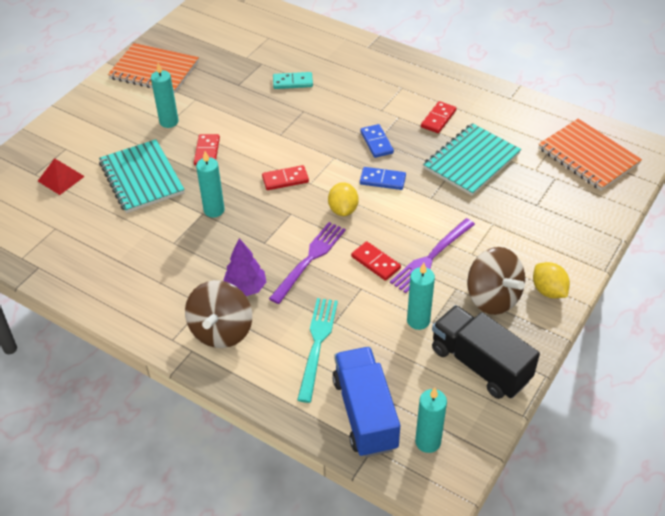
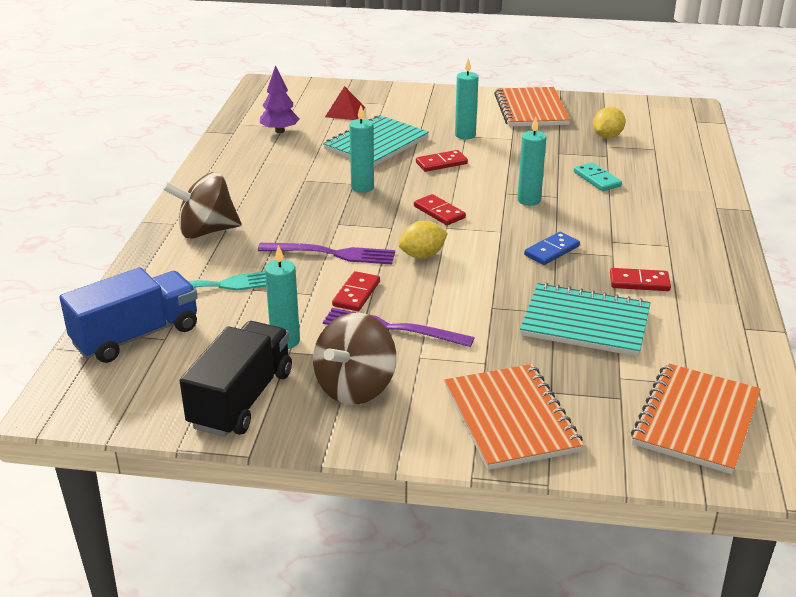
camera: 65 degrees right, 15 degrees down
purple tree [223,238,266,296] -> purple tree moved to [260,65,300,133]
blue domino [360,167,406,190] -> none
turquoise candle [415,388,447,453] -> turquoise candle moved to [517,117,546,206]
yellow lemon [533,262,570,298] -> yellow lemon moved to [593,107,625,138]
none -> orange notebook [444,364,584,470]

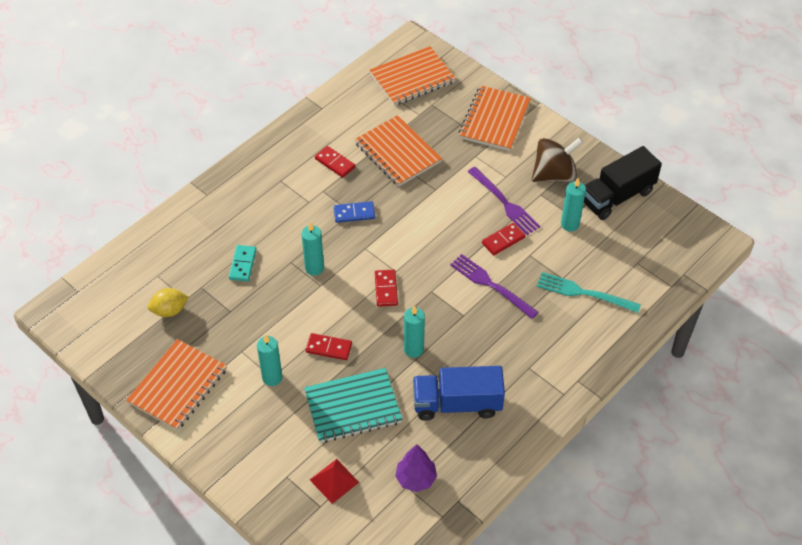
camera: 145 degrees left, 20 degrees up
blue truck [59,267,197,363] -> blue truck moved to [413,366,505,421]
brown spinning top [163,172,241,239] -> none
yellow lemon [399,221,448,259] -> none
turquoise notebook [520,282,651,356] -> orange notebook [354,115,442,186]

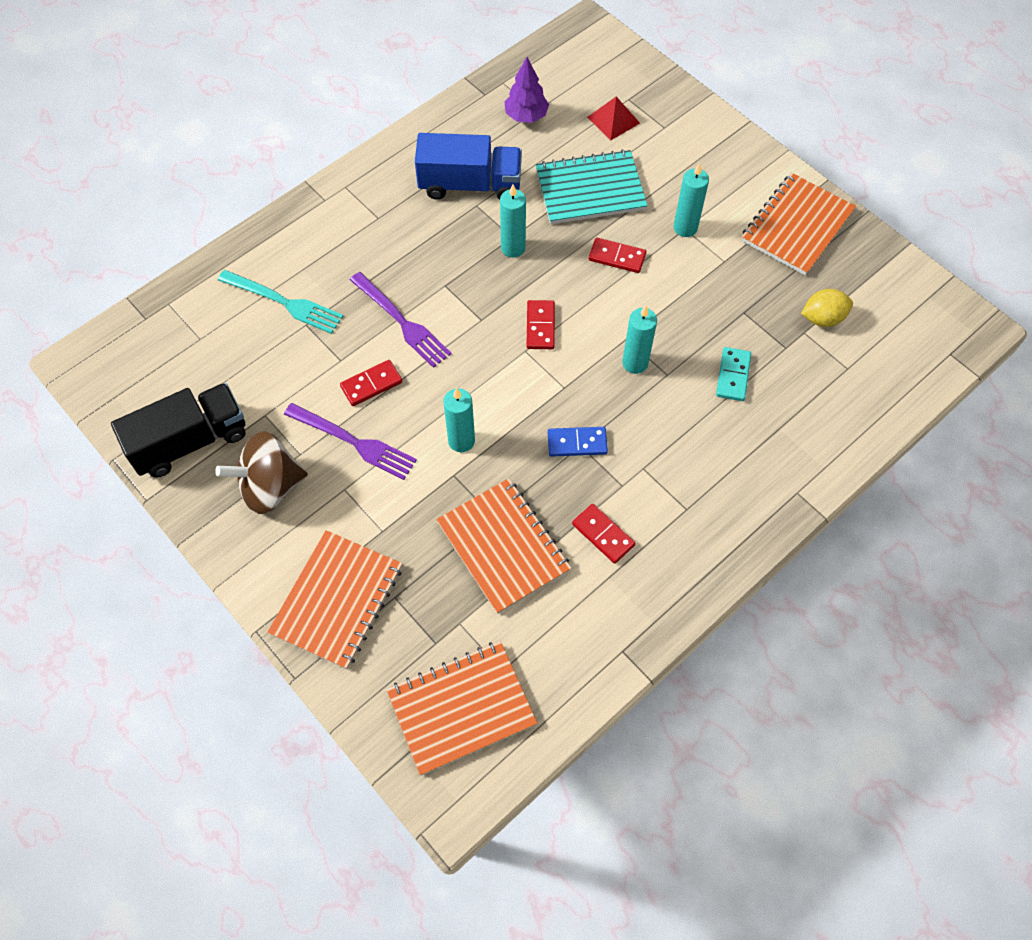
camera: 175 degrees left, 10 degrees up
purple fork [468,167,540,235] -> purple fork turned 150 degrees clockwise [284,403,417,480]
turquoise candle [561,178,586,232] -> turquoise candle moved to [443,388,475,452]

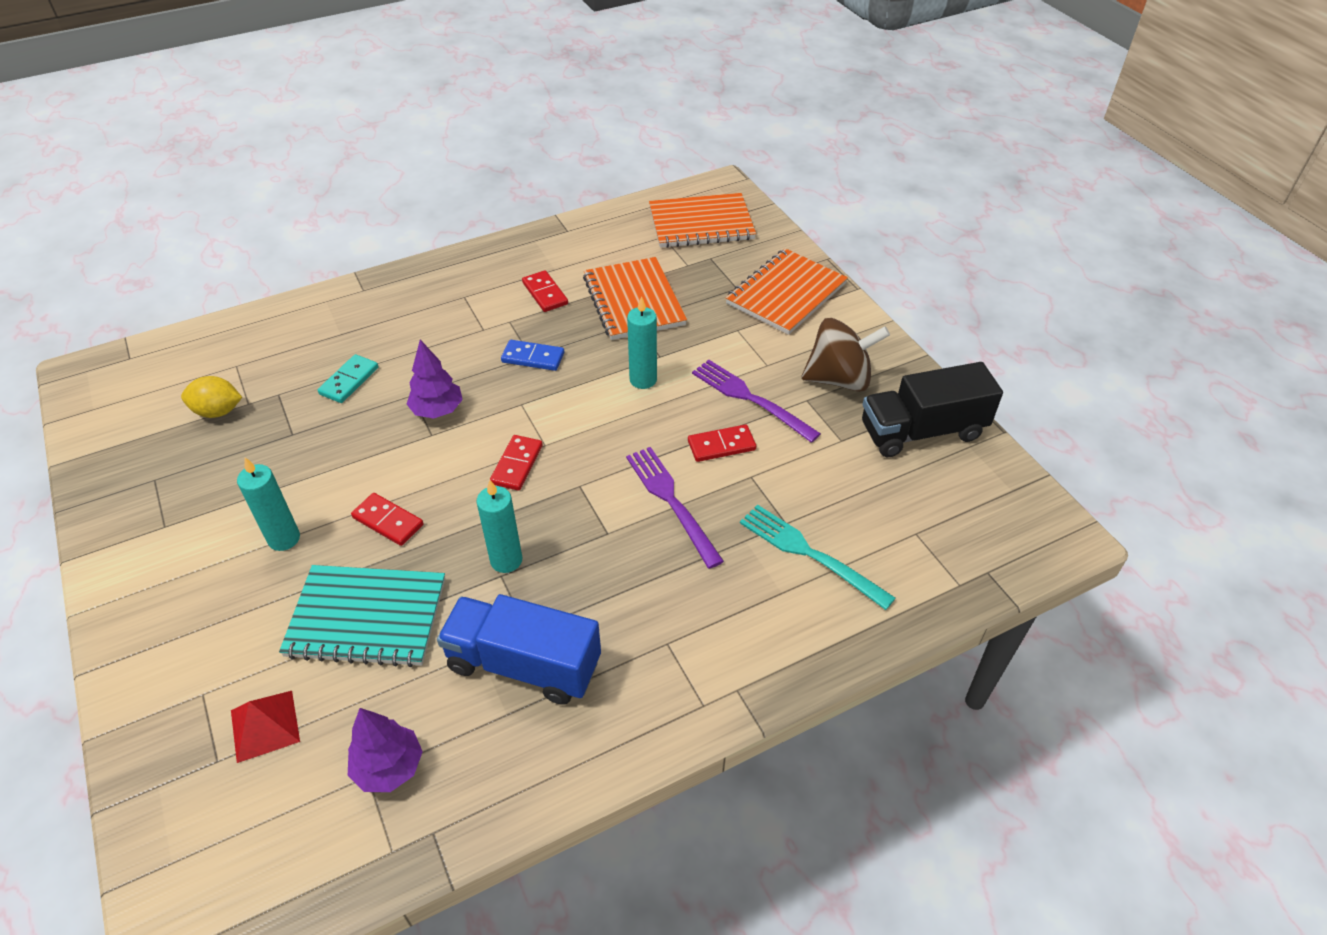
camera: 165 degrees left, 15 degrees down
turquoise candle [622,305,657,374] -> purple tree [407,339,463,419]
orange notebook [741,173,856,276] -> none

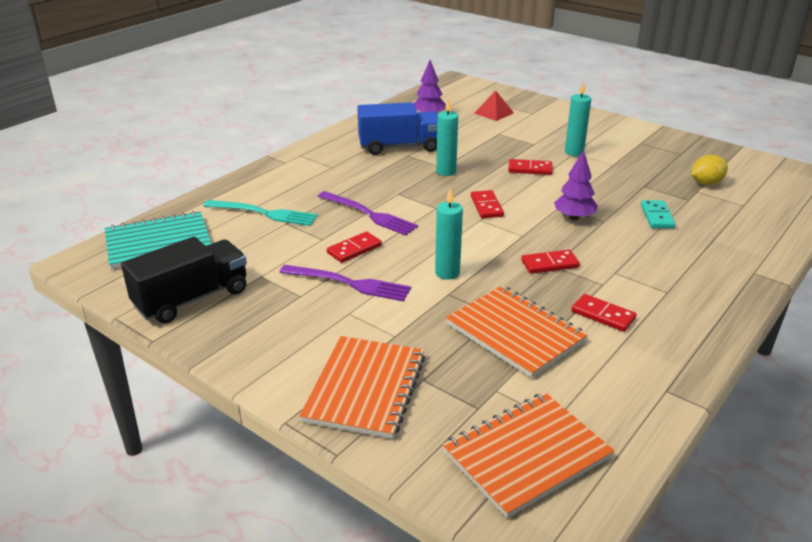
camera: 155 degrees right, 15 degrees down
turquoise notebook [279,565,445,667] -> turquoise notebook moved to [105,211,211,269]
blue domino [501,340,564,371] -> red domino [521,250,580,274]
brown spinning top [801,318,890,392] -> none

